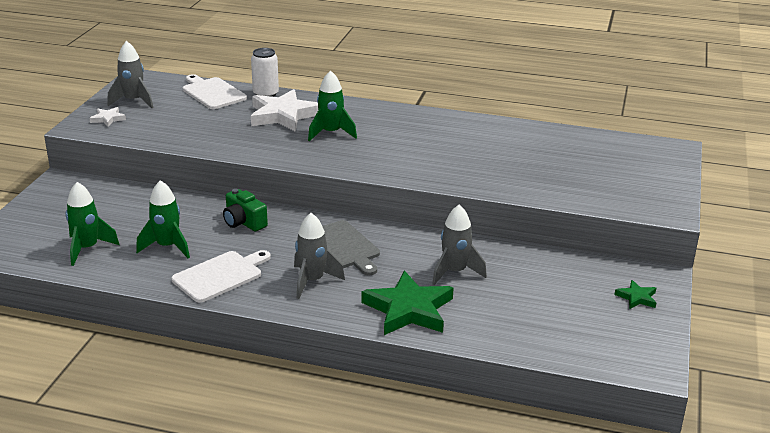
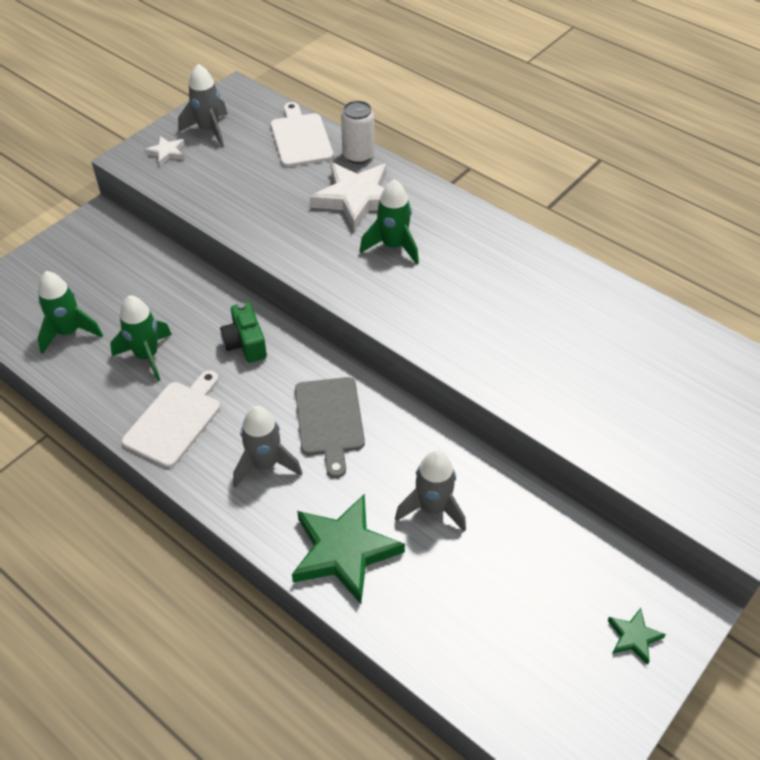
camera: 25 degrees right, 20 degrees up
white cutting board [171,250,271,303] -> white cutting board turned 45 degrees counterclockwise [122,370,220,468]

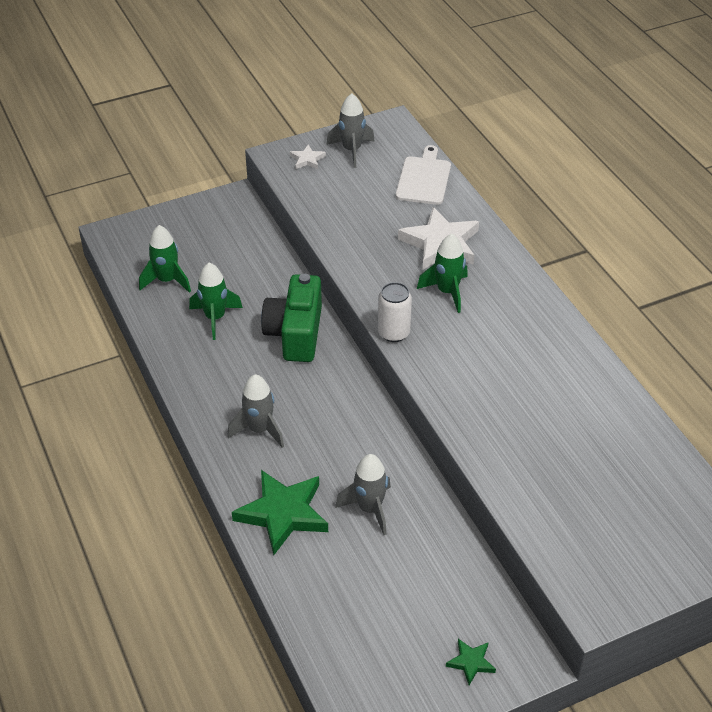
camera: 25 degrees right, 5 degrees down
white cutting board [122,370,220,468] -> none
green camera [220,302,267,363] -> green camera [261,274,322,362], size x1.69
grey cutting board [295,377,365,478] -> none
white can [341,101,374,164] -> white can moved to [378,282,412,342]

